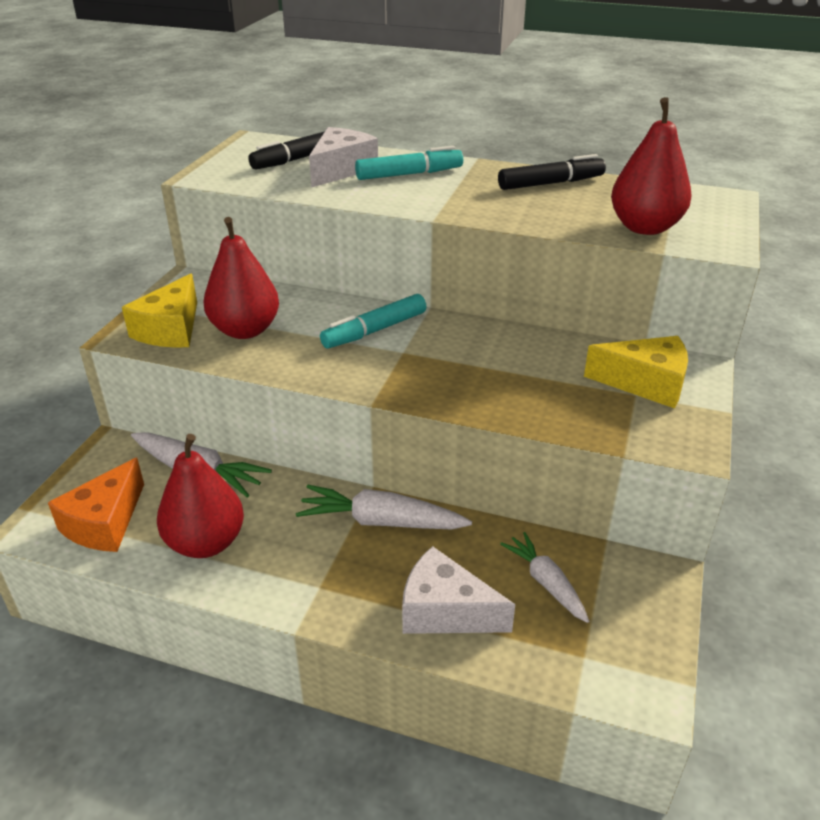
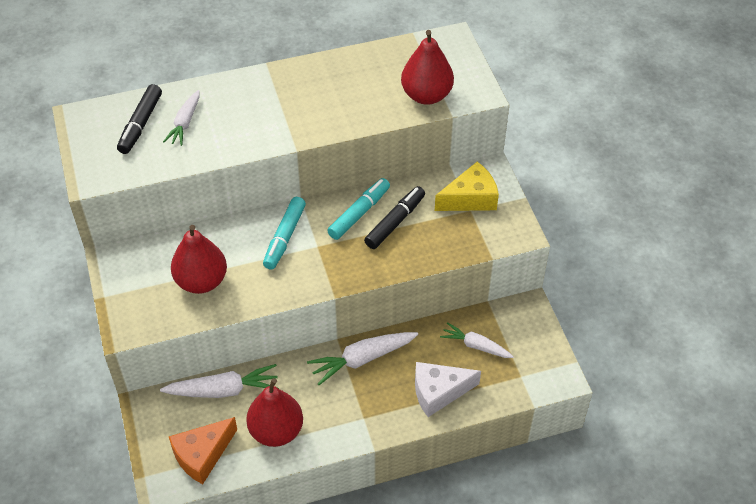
camera: 35 degrees left, 15 degrees up
orange cheese [48,458,144,552] -> orange cheese turned 60 degrees clockwise [169,417,237,484]
yellow cheese [122,274,197,348] -> none
white cheese [309,127,378,188] -> white carrot [163,90,200,146]
turquoise marker [355,146,463,180] -> turquoise marker moved to [327,178,390,240]
black marker [498,154,606,190] -> black marker moved to [364,186,425,249]

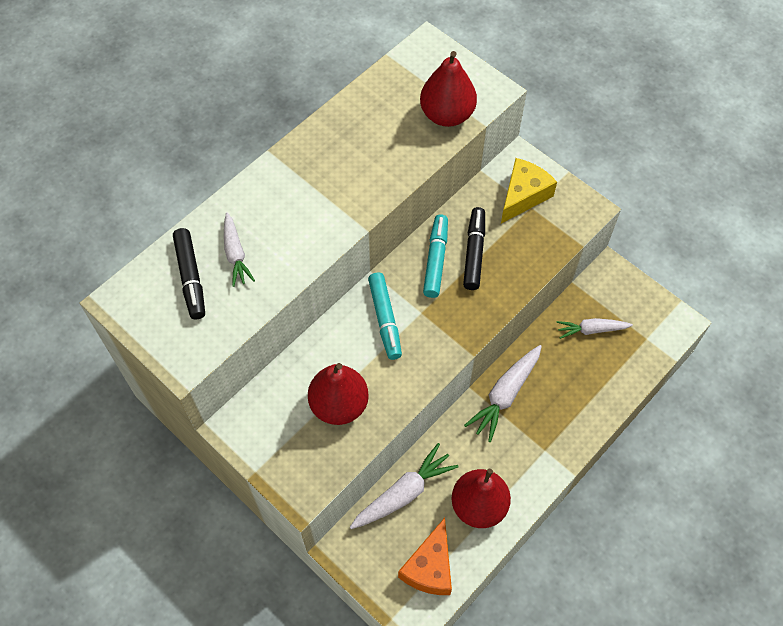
camera: 30 degrees left, 10 degrees up
white cheese [415,362,481,417] -> none

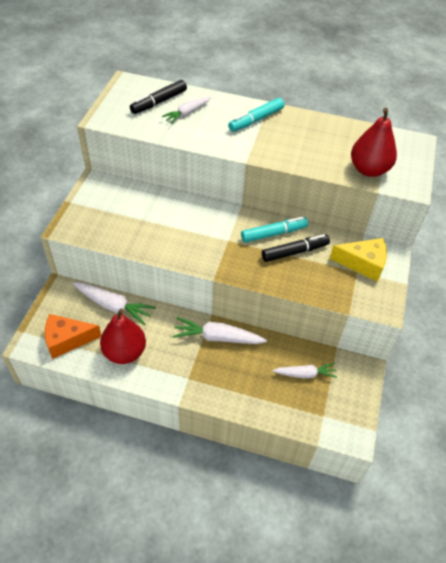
camera: 60 degrees right, 10 degrees down
red pear [308,363,369,425] -> none
turquoise marker [368,272,402,360] -> turquoise marker moved to [228,98,285,132]
white carrot [556,318,633,339] -> white carrot turned 120 degrees clockwise [272,363,337,378]

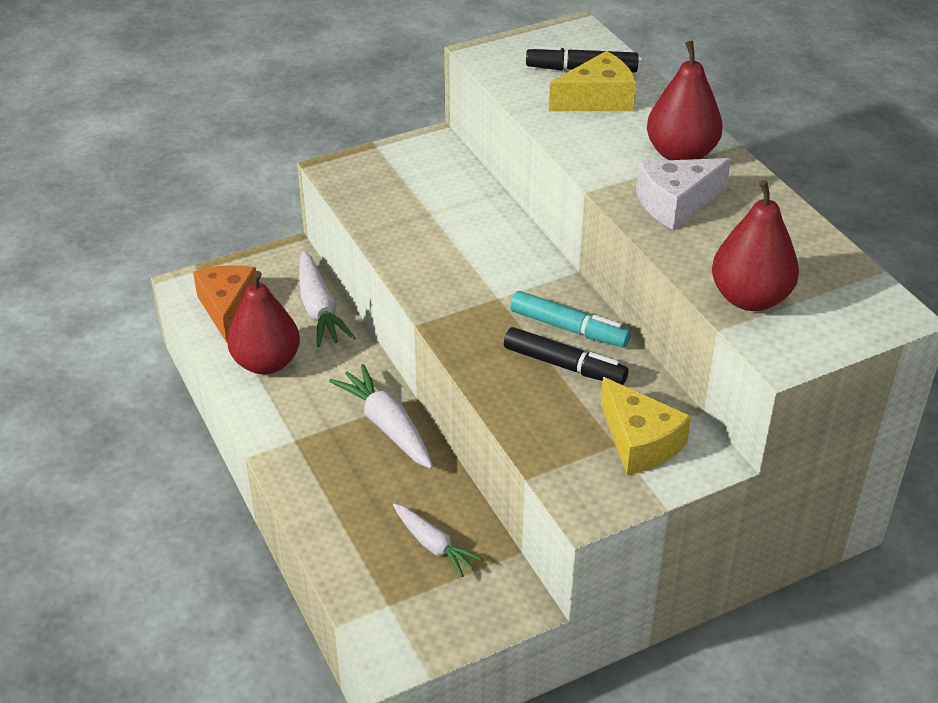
camera: 50 degrees right, 10 degrees down
orange cheese [45,314,102,359] -> orange cheese turned 45 degrees clockwise [193,265,256,342]
white carrot [162,97,211,124] -> yellow cheese [549,51,636,111]
turquoise marker [228,98,285,132] -> red pear [647,41,723,160]
none -> white cheese [636,158,731,230]

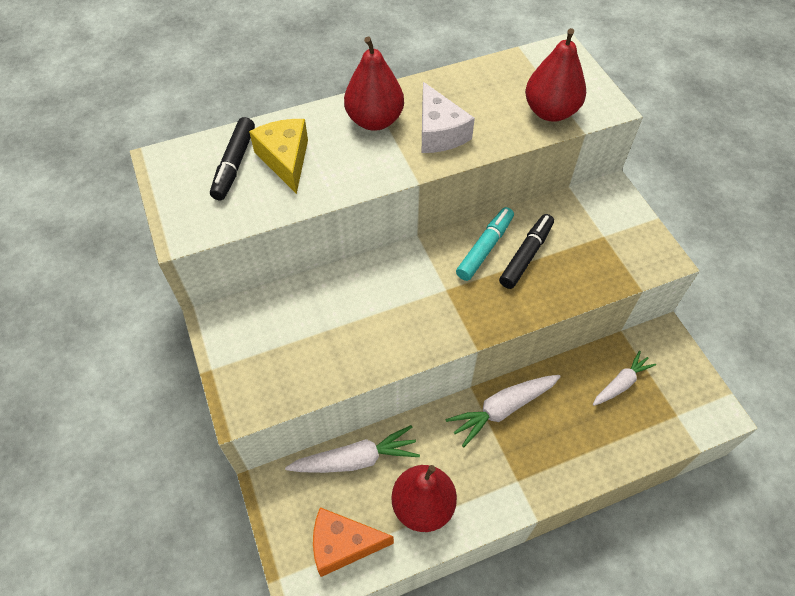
camera: 85 degrees left, 15 degrees up
yellow cheese [601,377,691,475] -> none

